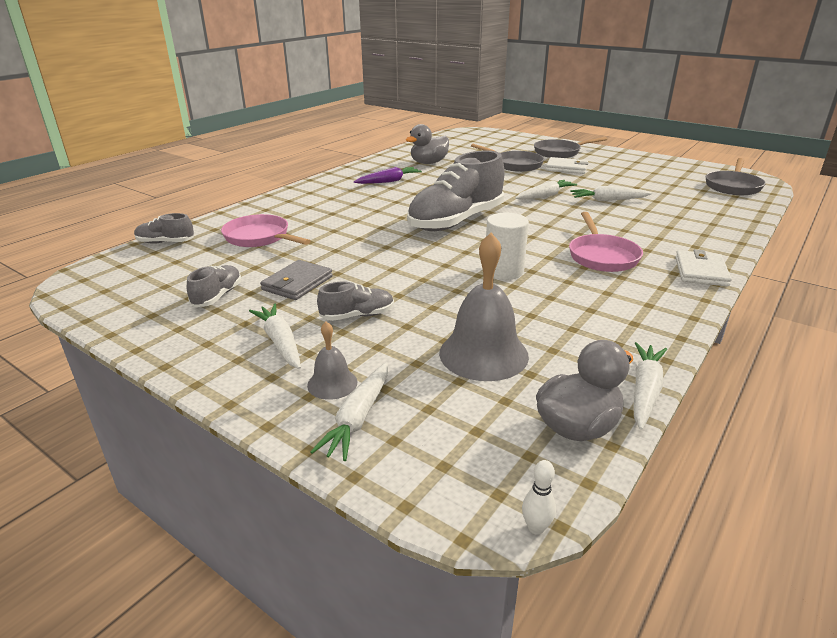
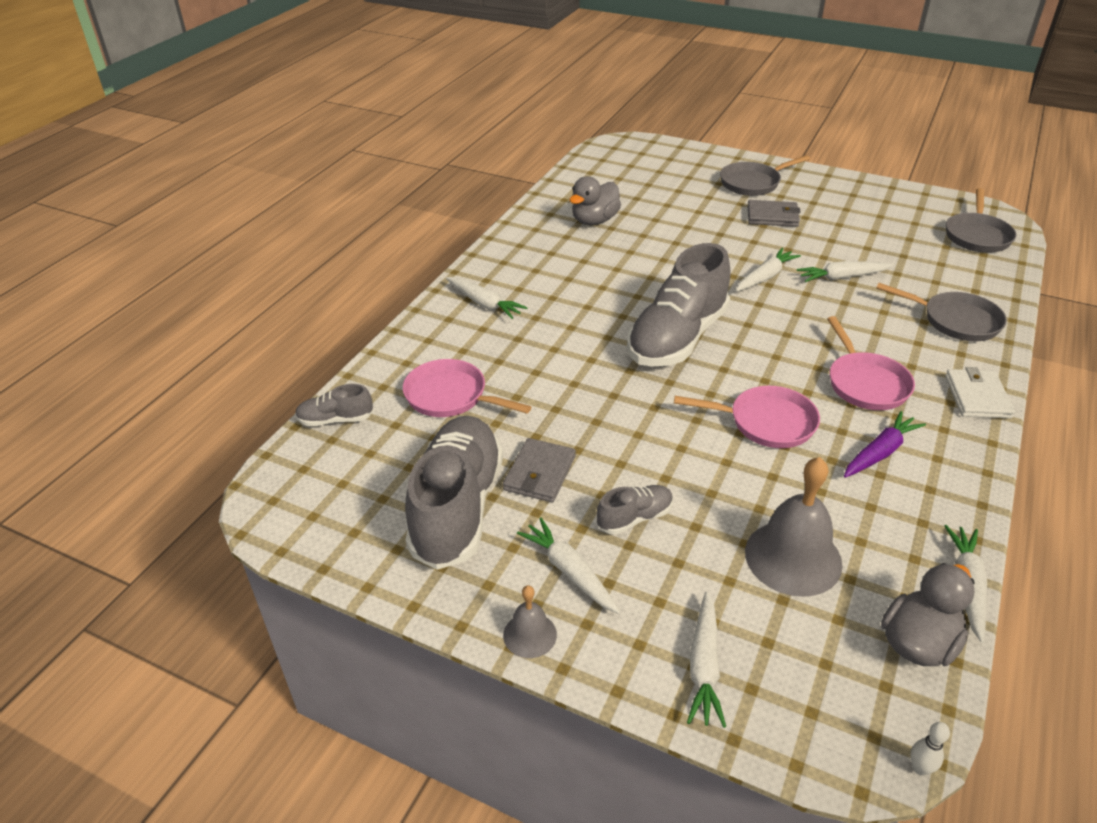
camera: 10 degrees left, 10 degrees up
grey shoe [187,265,241,307] -> grey shoe [405,416,503,570], size x2.22
grey bell [307,321,358,400] -> grey bell moved to [503,585,557,658]
purple carrot [354,167,422,184] -> purple carrot moved to [844,411,926,478]
grey pan [471,144,544,172] -> grey pan moved to [876,283,1007,341]
white cylinder [486,213,529,280] -> pink pan [674,386,820,448]
white wallet [546,157,589,174] -> grey wallet [747,200,801,227]
none -> white carrot [446,277,528,319]

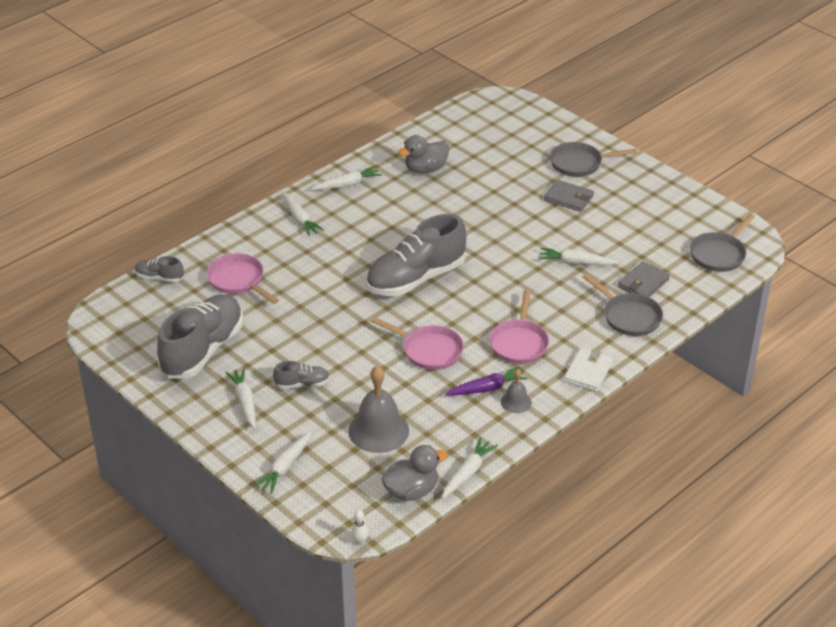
camera: 20 degrees right, 0 degrees up
grey wallet [503,438,576,503] -> grey wallet moved to [618,261,670,297]
grey bell [503,585,557,658] -> grey bell moved to [501,369,532,413]
white carrot [736,248,801,292] -> white carrot moved to [311,166,382,190]

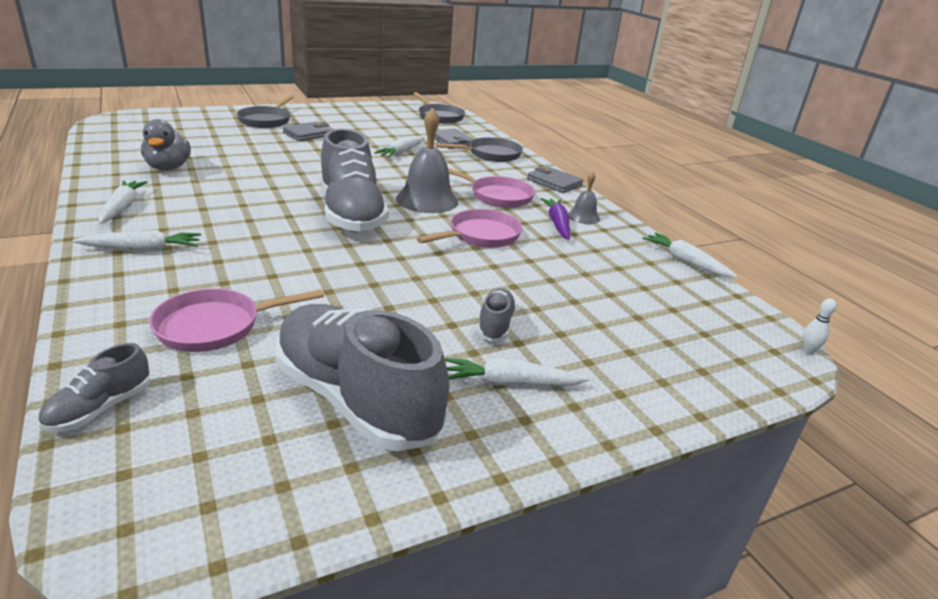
camera: 75 degrees left, 10 degrees down
white carrot [254,431,311,494] -> none
grey bell [348,366,409,453] -> grey bell moved to [396,107,458,213]
grey duck [381,445,447,501] -> none
white wallet [564,348,613,392] -> grey wallet [527,166,583,193]

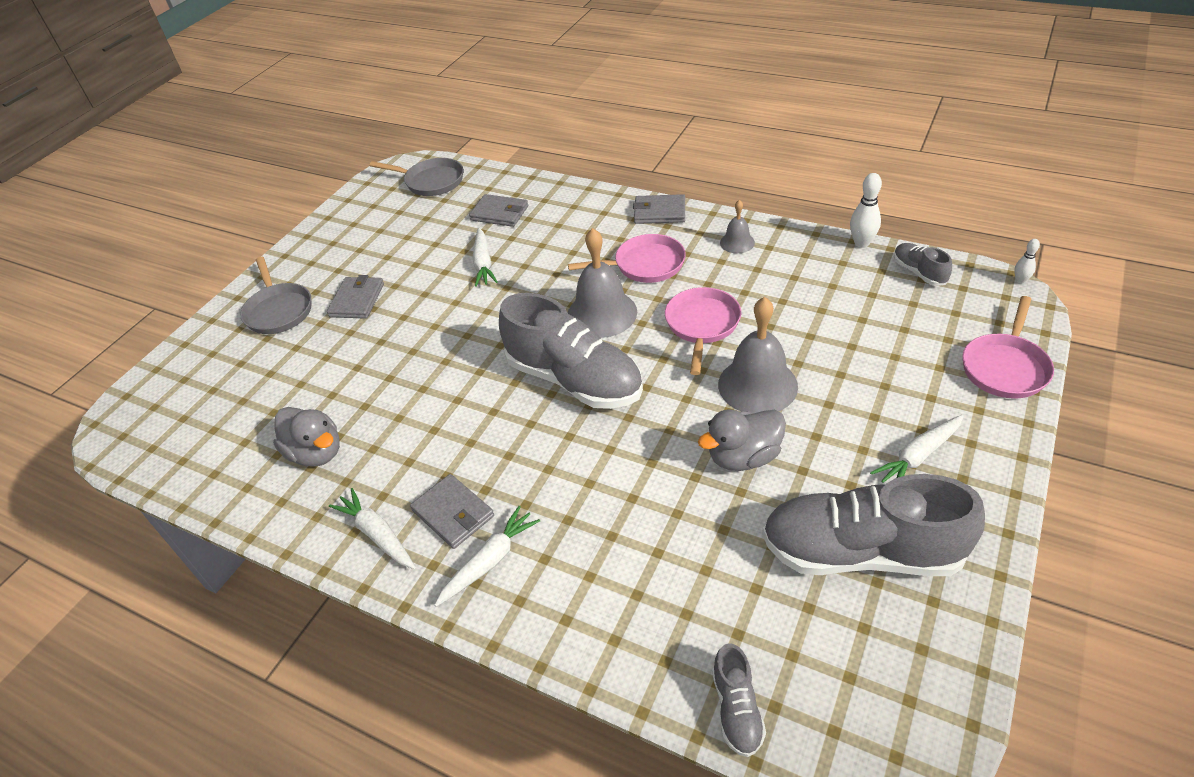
camera: 30 degrees left, 15 degrees up
pink pan [149,289,324,352] -> pink pan moved to [962,296,1054,398]
grey pan [435,137,523,162] -> none
grey shoe [477,288,517,342] -> grey shoe moved to [894,243,952,286]
purple carrot [541,198,570,240] -> none
white carrot [642,233,738,278] -> white bowling pin [850,173,882,248]
none -> grey wallet [410,474,494,549]
none -> grey duck [698,409,786,471]
none -> grey bell [718,297,798,414]

